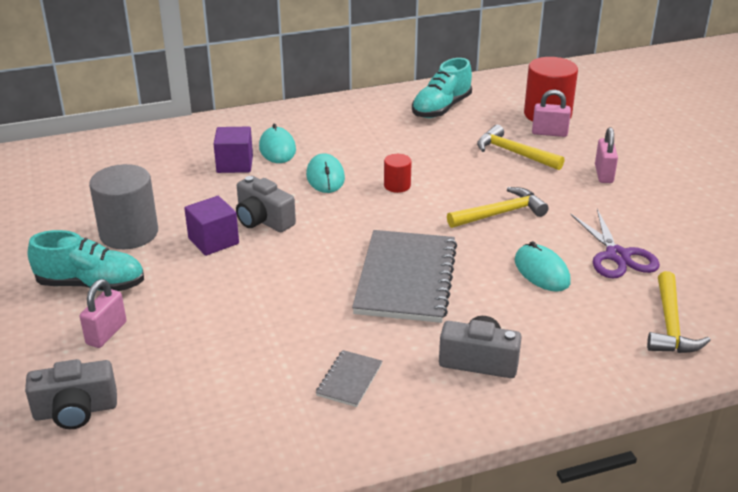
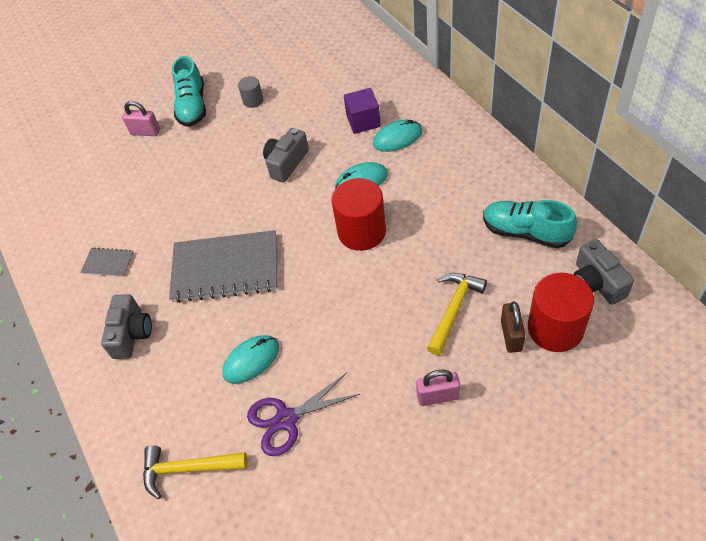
camera: 85 degrees right, 20 degrees up
grey camera [25,359,117,429] -> grey camera moved to [574,239,634,305]
grey cylinder [89,164,158,249] -> grey cylinder [238,76,263,108], size x0.50
purple cube [184,196,239,256] -> none
red cylinder [384,154,412,193] -> red cylinder [331,178,386,251], size x1.99
yellow hammer [447,187,549,228] -> none
pink padlock [532,90,571,137] -> brown padlock [501,302,525,353]

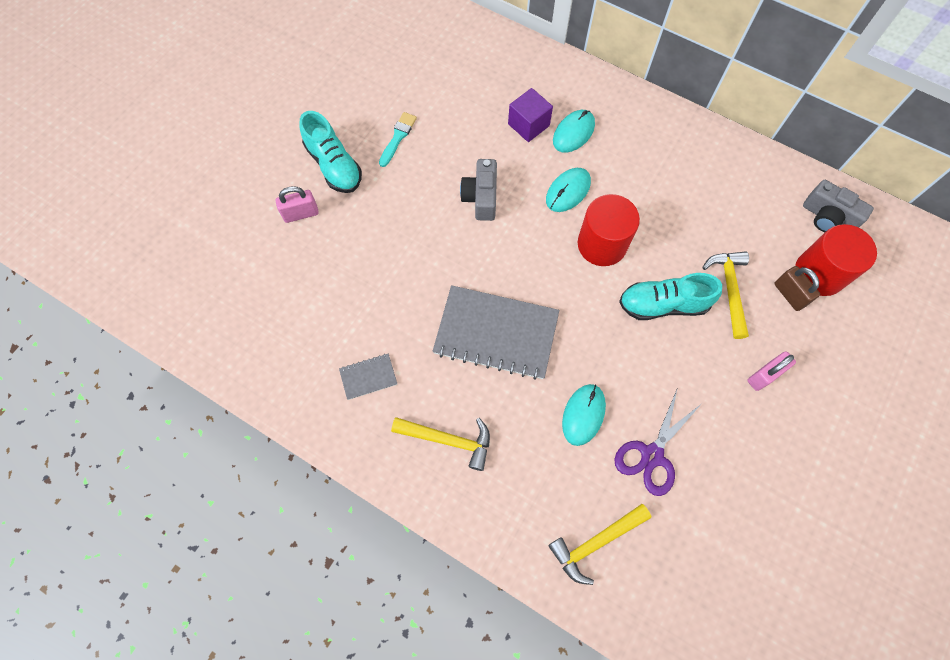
camera: 35 degrees left, 15 degrees up
grey camera [101,294,152,359] -> yellow hammer [391,417,490,471]
grey notebook [169,230,277,303] -> grey notebook turned 45 degrees clockwise [432,285,559,380]
grey cylinder [238,76,263,108] -> turquoise brush [379,112,417,167]
turquoise shoe [483,200,577,248] -> turquoise shoe moved to [619,273,722,320]

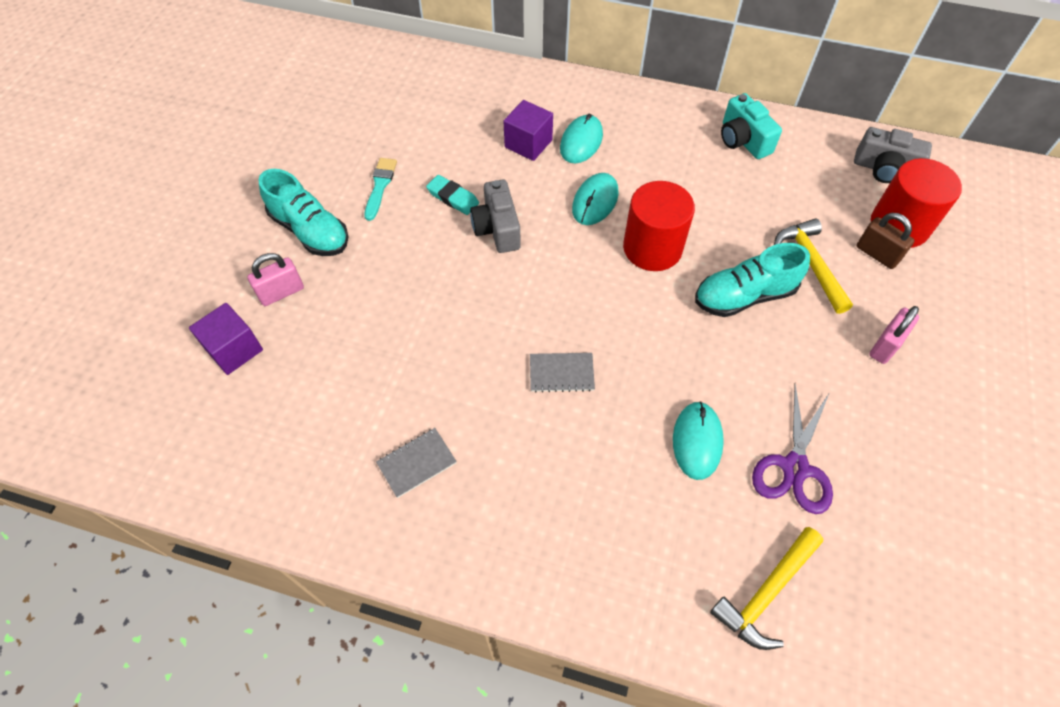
camera: 15 degrees left, 10 degrees down
yellow hammer [391,417,490,471] -> none
grey notebook [432,285,559,380] -> grey notebook [530,353,595,393], size x0.45
none -> purple cube [189,303,263,375]
none -> turquoise eraser [426,175,479,215]
none -> turquoise camera [721,93,782,159]

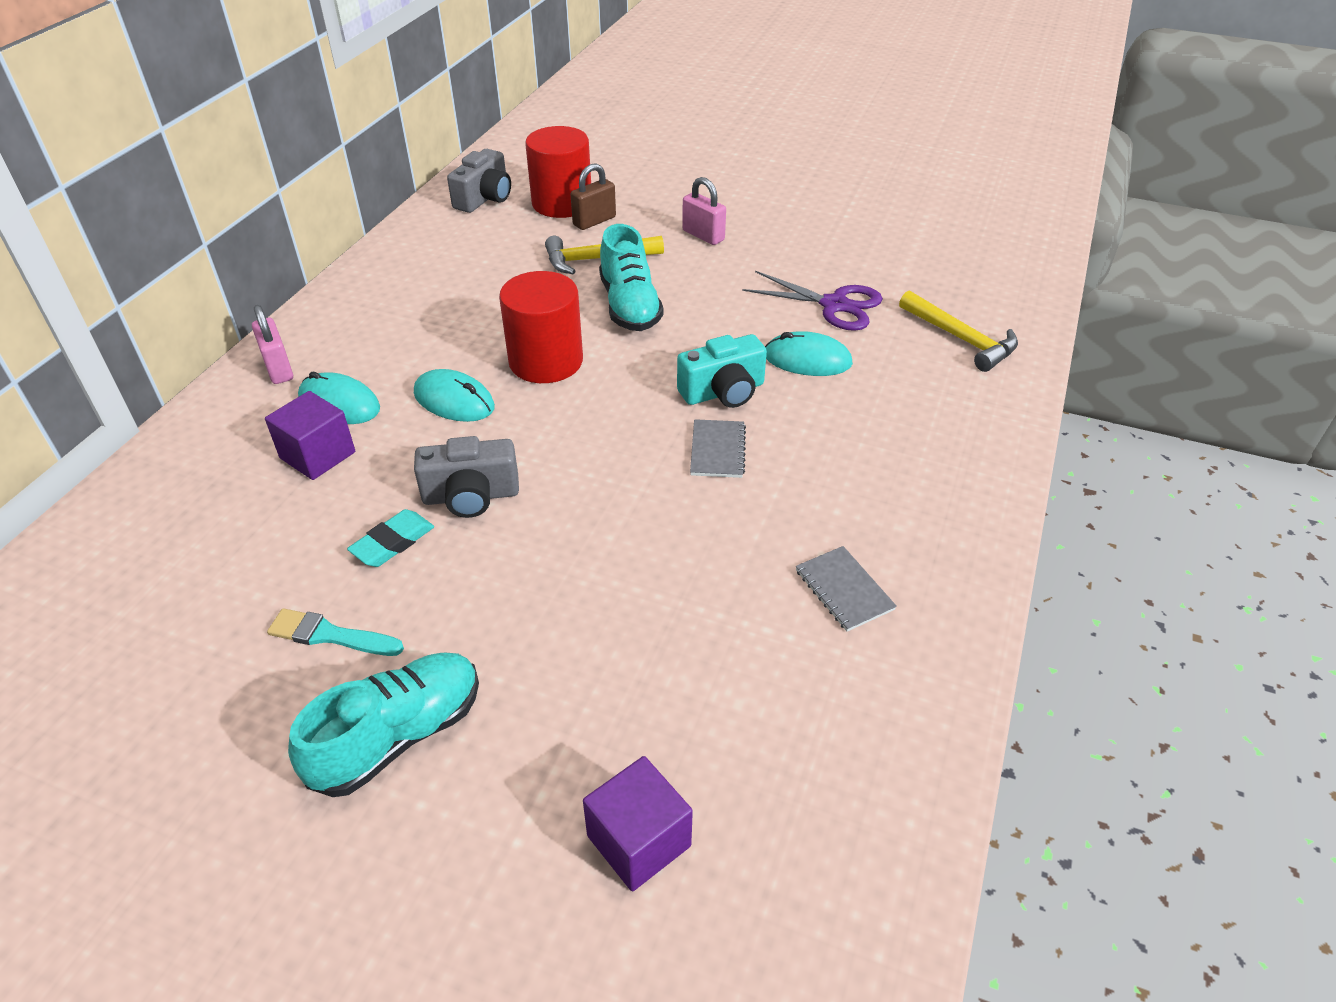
camera: 85 degrees left, 15 degrees down
pink padlock [247,253,304,306] -> pink padlock moved to [252,305,293,384]
turquoise camera [721,93,782,159] -> turquoise camera moved to [677,334,767,408]

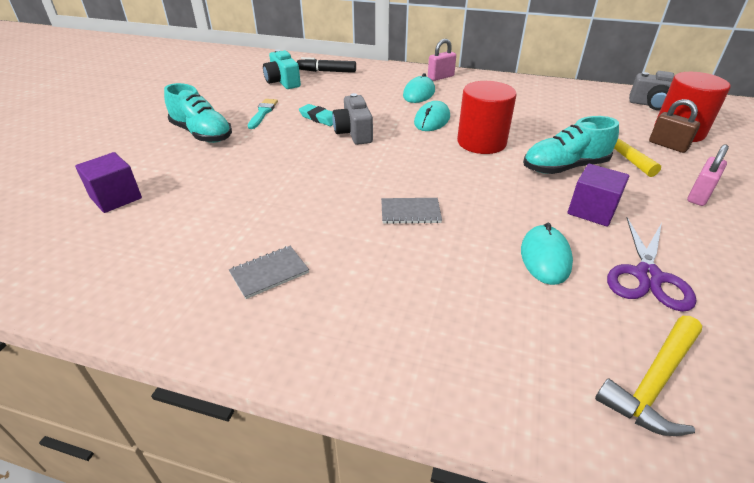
camera: 85 degrees right, 5 degrees down
purple cube [265,391,355,480] -> purple cube moved to [568,164,629,227]
turquoise camera [677,334,767,408] -> turquoise camera moved to [263,49,301,89]
none -> black marker [297,57,356,73]

